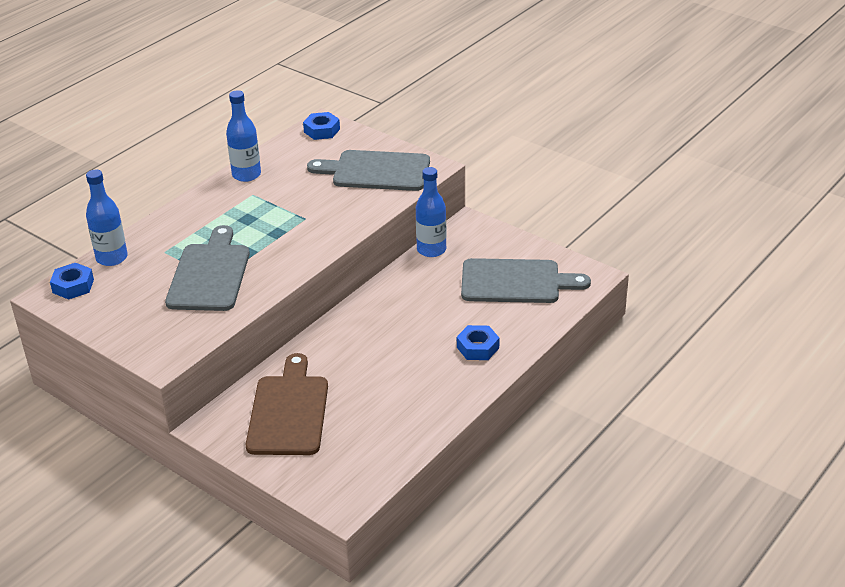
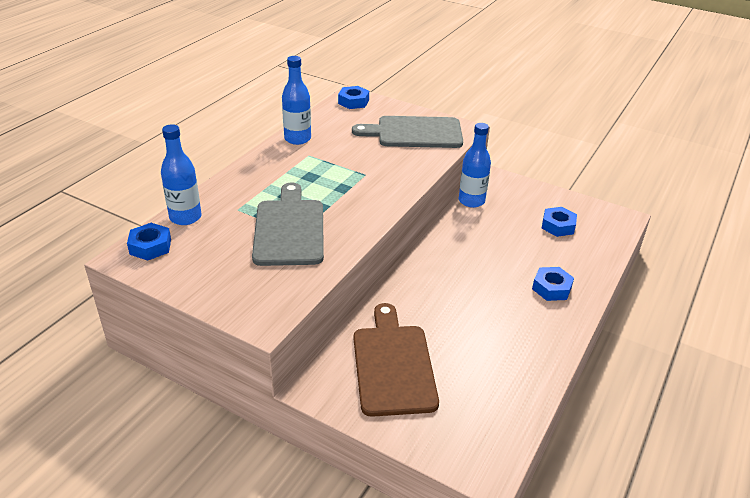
camera: 10 degrees left, 0 degrees up
grey cutting board [461,258,591,303] -> blue nut [542,207,577,237]

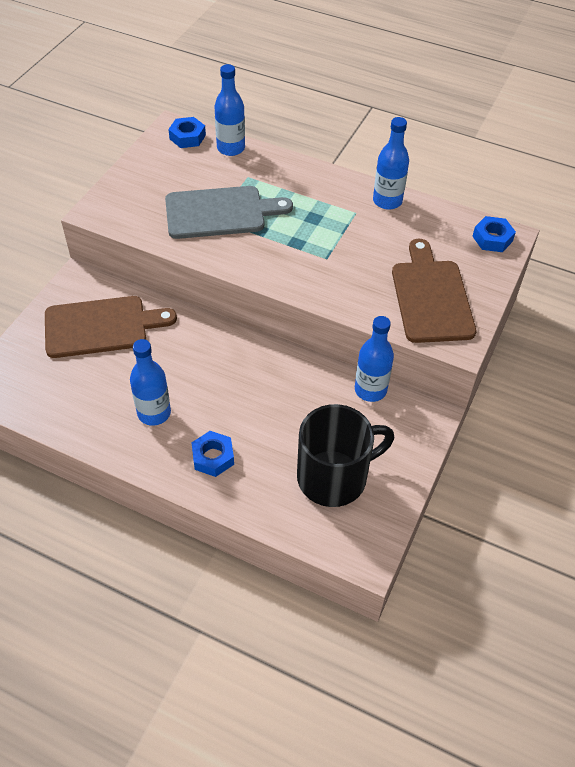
camera: 85 degrees right, 15 degrees up
grey cutting board [352,116,463,148] -> brown cutting board [392,239,476,343]
blue nut [542,207,577,237] -> black mug [297,404,394,507]
none -> blue bottle [130,339,171,426]

